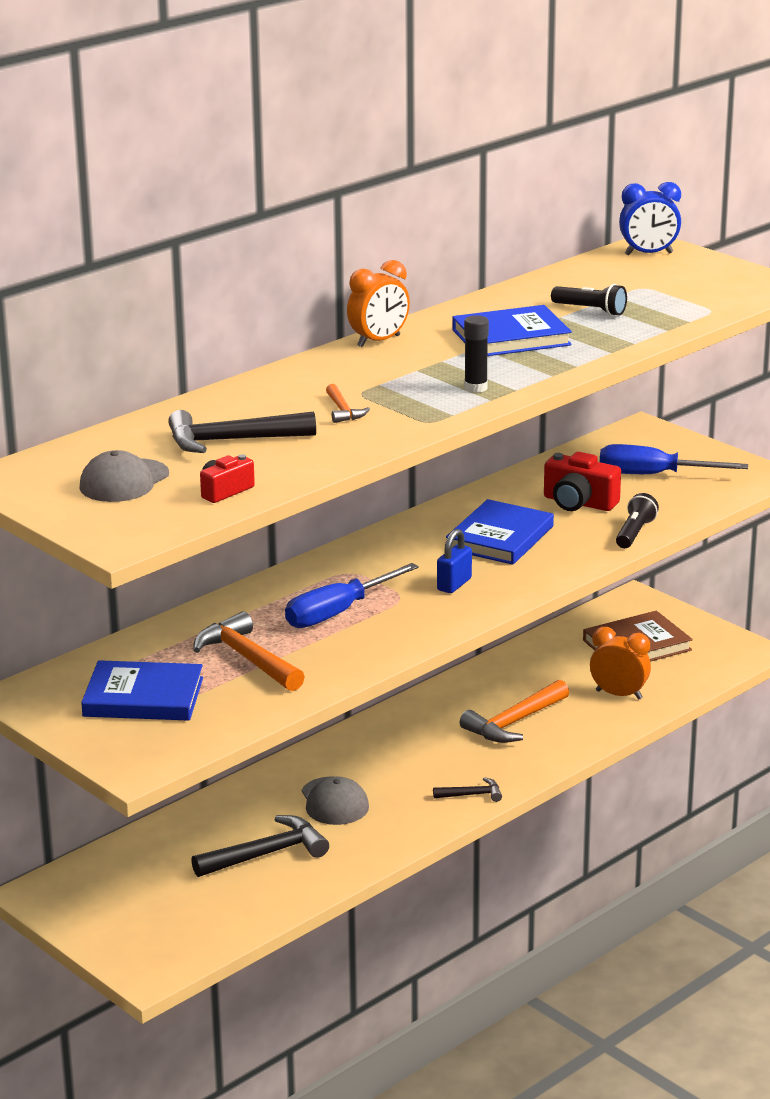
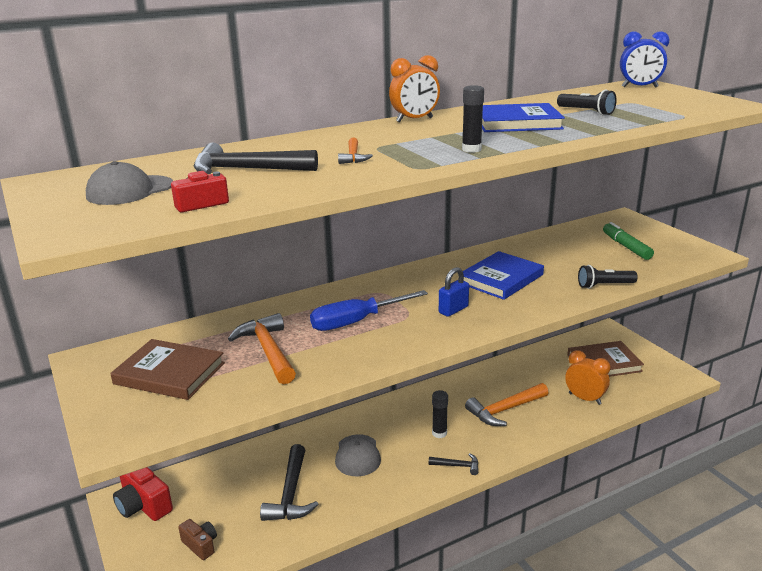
camera: 15 degrees right, 0 degrees up
blue book [81,660,203,721] -> brown book [110,339,225,400]
black hammer [191,815,329,877] -> black hammer turned 105 degrees clockwise [260,444,319,521]
red camera [544,452,621,511] -> red camera moved to [113,467,173,521]
blue screwdriver [600,444,748,474] -> green marker [603,222,654,260]
black flashlight [616,493,659,548] -> black flashlight turned 135 degrees counterclockwise [578,265,638,289]
none -> brown camera [178,519,217,560]
none -> black glue stick [432,390,448,438]

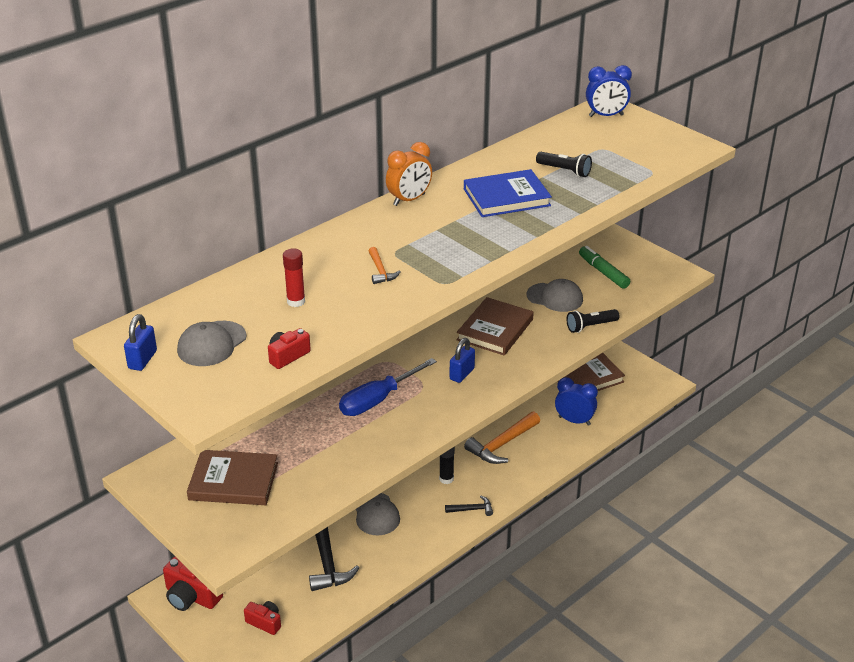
camera: 15 degrees left, 10 degrees up
brown camera [178,519,217,560] -> red camera [244,601,281,635]
black hammer [194,143,318,174] -> red glue stick [283,248,305,307]
orange hammer [228,313,296,384] -> none
black glue stick [462,85,484,153] -> none
blue book [463,251,544,300] -> brown book [456,297,534,355]
orange clock [565,350,611,405] -> blue clock [555,377,598,426]
none -> blue padlock [124,314,157,371]
none -> grey cap [526,279,583,312]

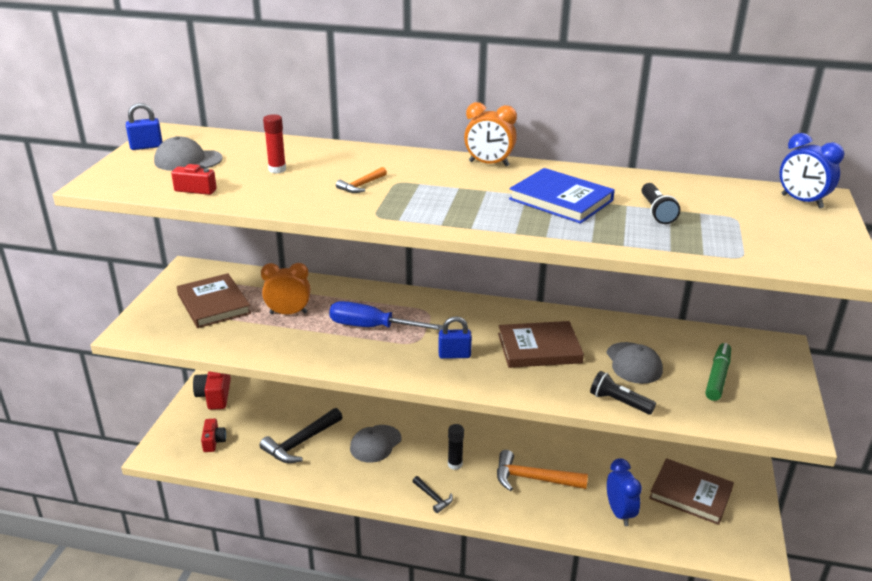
camera: 55 degrees right, 5 degrees down
none -> orange clock [261,263,310,315]

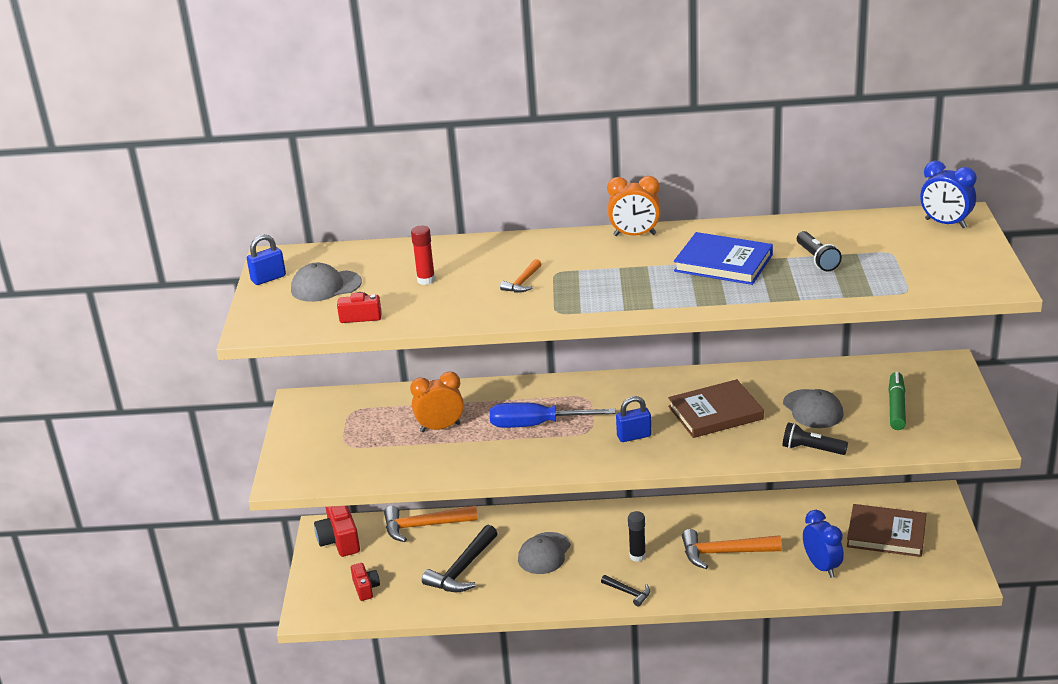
camera: 10 degrees left, 0 degrees up
brown book [177,273,251,328] -> none
none -> orange hammer [384,505,478,542]

